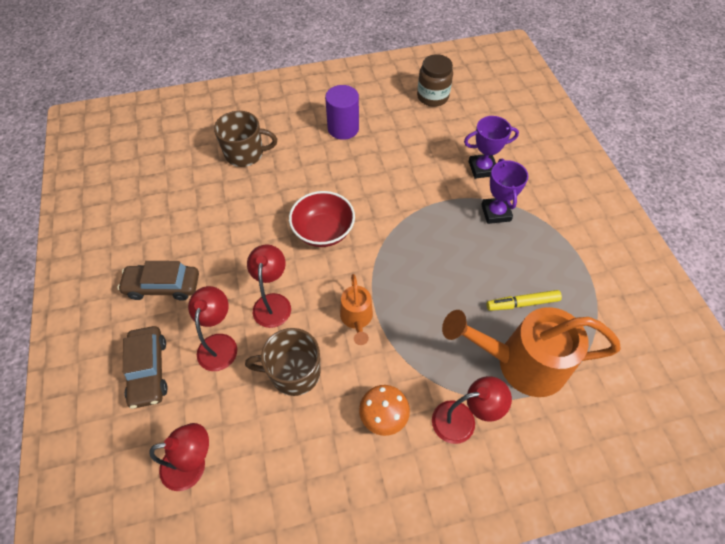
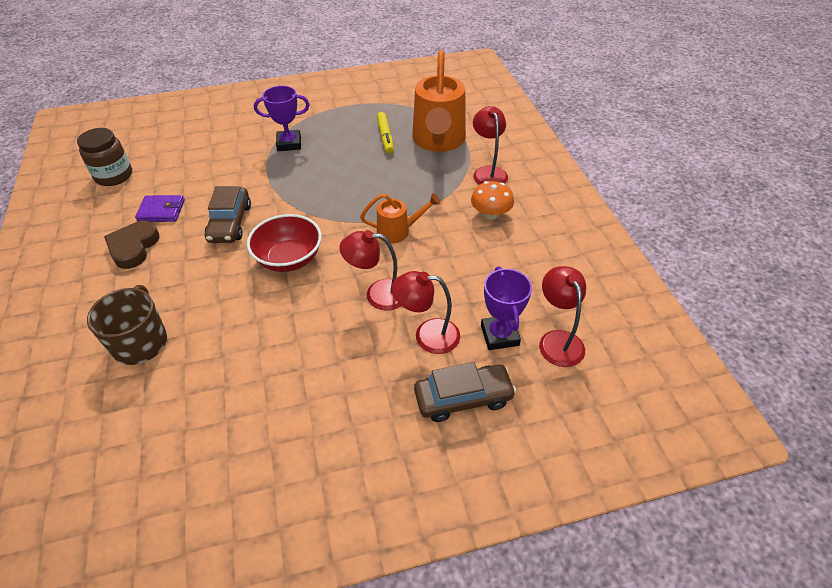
camera: 90 degrees left, 10 degrees down
brown car [117,261,199,301] -> brown car moved to [205,186,251,243]
brown mug [245,328,321,396] -> none
purple cylinder [325,85,359,140] -> brown heart [104,221,160,269]
purple trophy [464,116,519,179] -> purple trophy moved to [481,266,532,350]
none -> purple wallet [135,195,185,222]

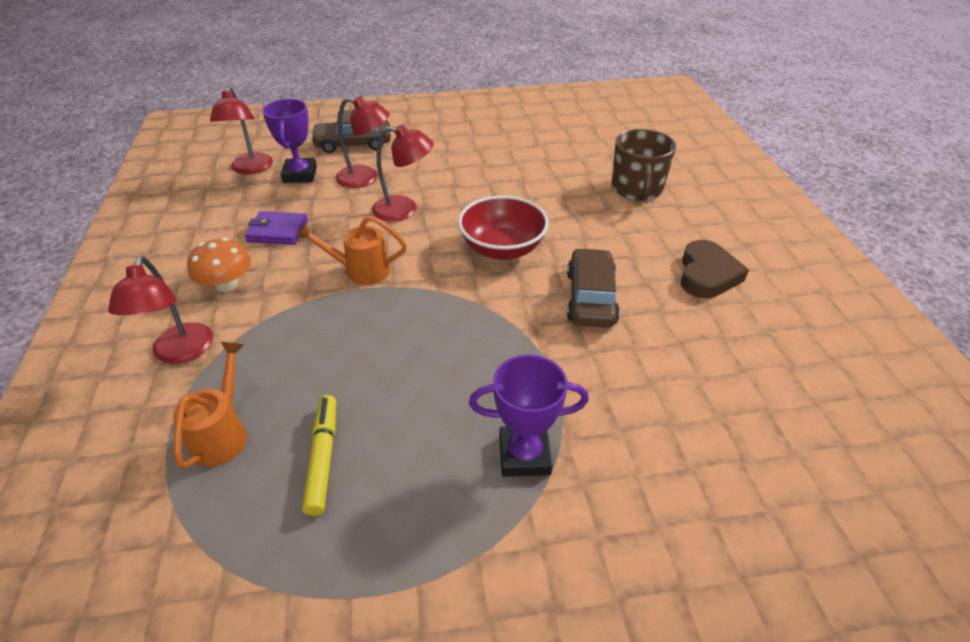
camera: 175 degrees left, 5 degrees down
brown jar [77,128,132,186] -> none
purple wallet [135,195,185,222] -> purple wallet moved to [245,211,308,245]
orange watering can [412,50,466,152] -> orange watering can [173,342,247,469], size x0.51

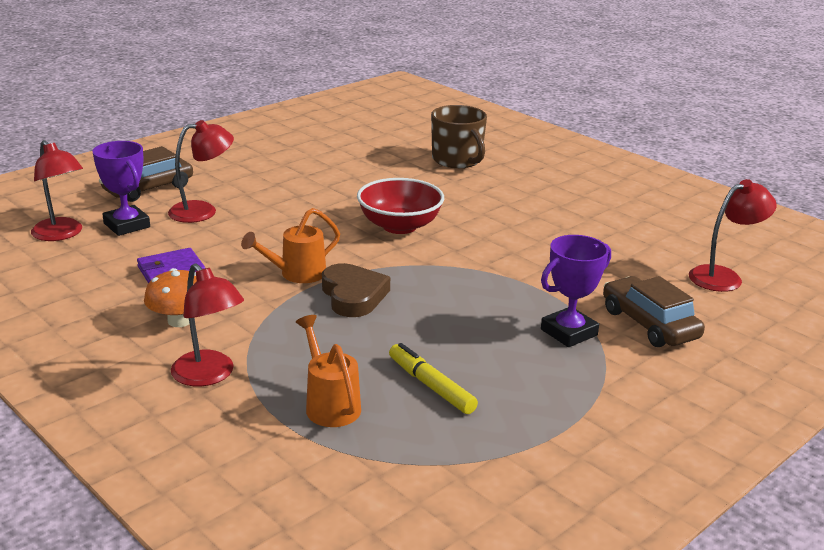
camera: 35 degrees left, 15 degrees down
red lamp [372,124,434,222] -> red lamp moved to [689,179,777,292]
brown car [567,248,620,328] -> brown car moved to [603,276,705,347]
brown heart [681,240,749,298] -> brown heart moved to [322,263,390,317]

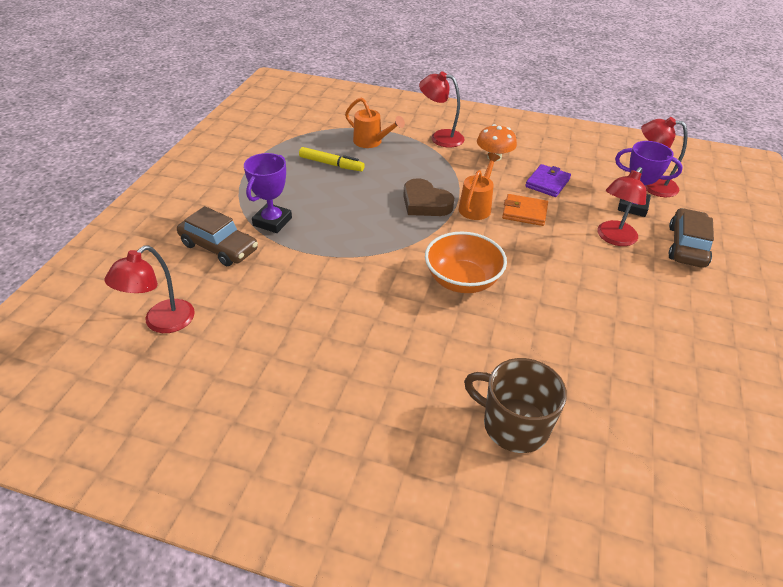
camera: 150 degrees right, 15 degrees up
red bowl [357,178,444,234] -> orange bowl [425,232,507,293]
none -> orange wallet [502,194,548,226]

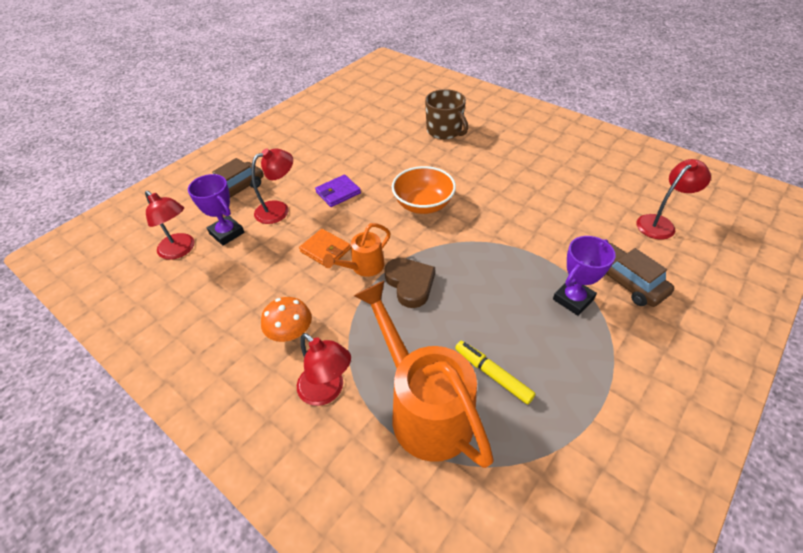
camera: 155 degrees left, 5 degrees up
orange watering can [345,97,405,148] -> orange watering can [354,281,494,468], size x1.97
purple wallet [525,164,571,197] -> purple wallet moved to [315,174,361,207]

